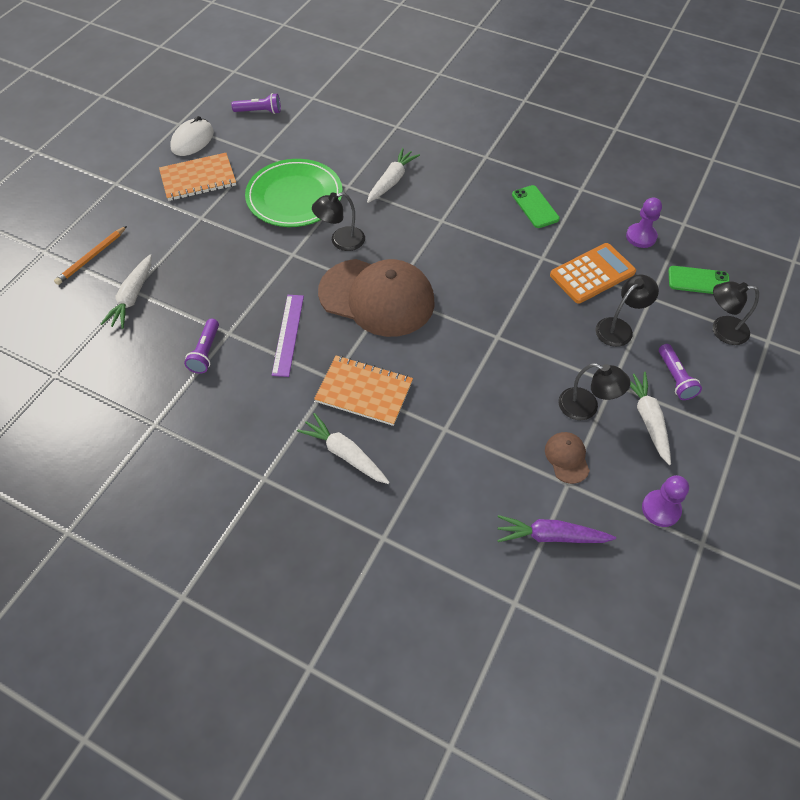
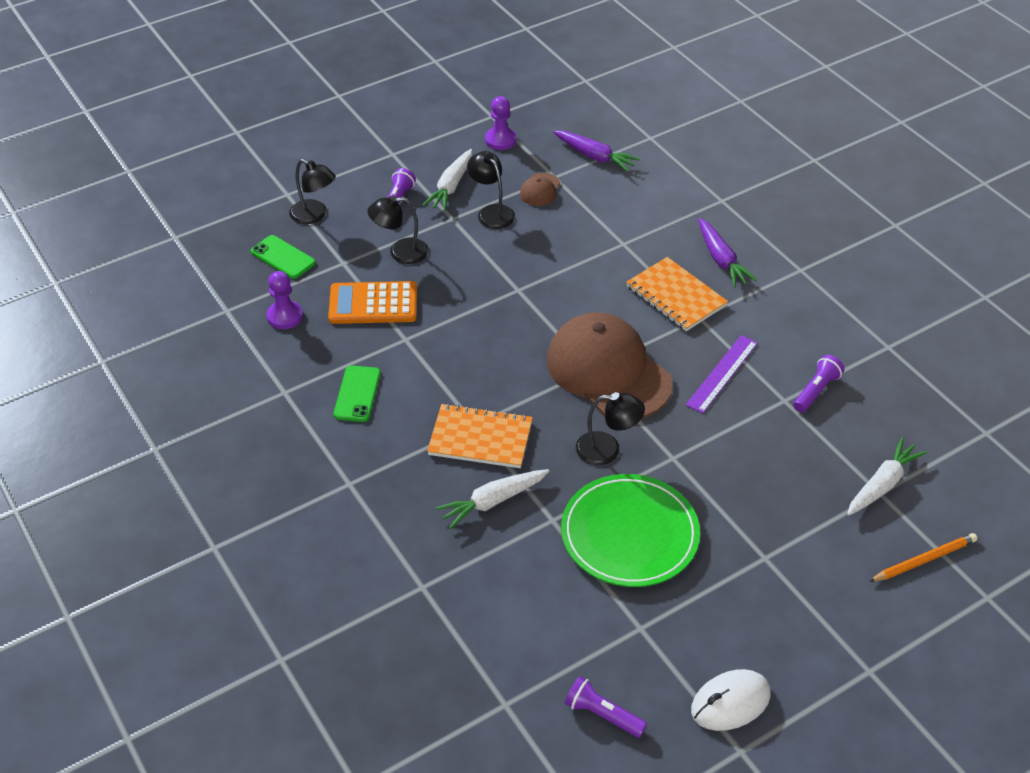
camera: 150 degrees left, 10 degrees down
orange notebook [159,153,236,201] -> orange notebook moved to [427,403,533,468]
white carrot [297,413,390,484] -> purple carrot [698,218,757,287]

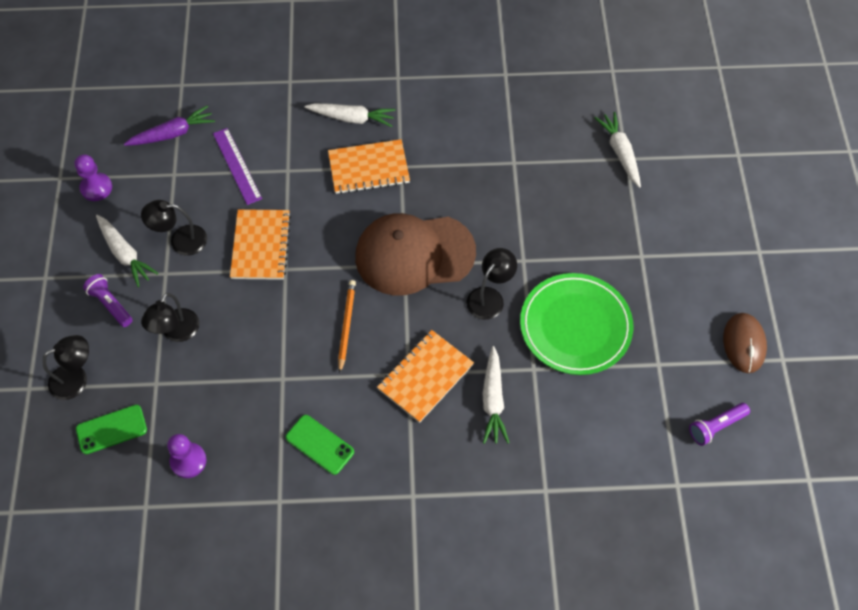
camera: 60 degrees left, 15 degrees up
orange calculator [328,281,417,324] -> none
brown cap [520,173,560,206] -> none
purple ruler [686,335,758,413] -> purple ruler moved to [213,128,262,205]
white mouse [691,669,771,731] -> brown mouse [723,313,767,373]
purple carrot [698,218,757,287] -> white carrot [305,103,396,127]
purple flashlight [793,355,844,412] -> none
orange pencil [869,533,978,582] -> orange pencil moved to [338,280,356,373]
none -> orange notebook [230,209,291,280]

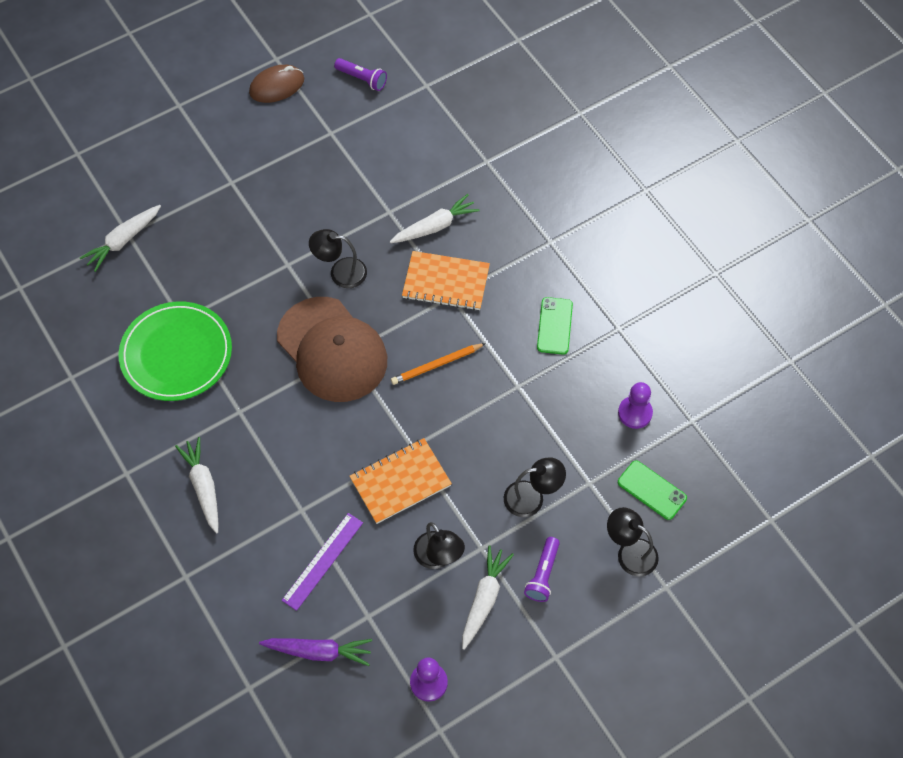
camera: 120 degrees left, 0 degrees up
purple carrot [124,105,215,146] -> purple carrot turned 150 degrees clockwise [259,638,372,666]
orange notebook [328,139,410,194] -> none
green plate [520,273,633,375] -> green plate moved to [119,301,232,401]

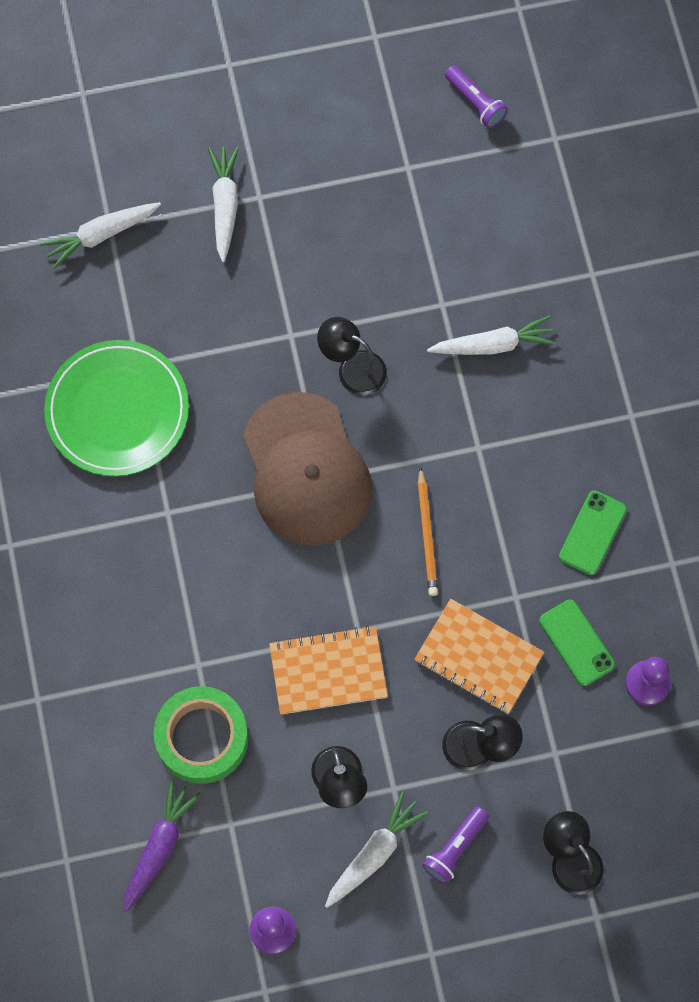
camera: 20 degrees right, 10 degrees up
white carrot [175,437,218,534] -> white carrot moved to [208,147,239,262]
brown mouse [249,65,304,103] -> none
purple carrot [259,638,372,666] -> purple carrot turned 90 degrees counterclockwise [124,780,201,912]
purple ruler [282,513,363,611] -> green tape [154,686,248,784]
orange pencil [391,343,486,385] -> orange pencil turned 90 degrees counterclockwise [418,466,438,596]
orange notebook [402,251,490,311] -> orange notebook moved to [415,599,544,714]
green phone [618,460,687,520] -> green phone moved to [539,599,615,686]

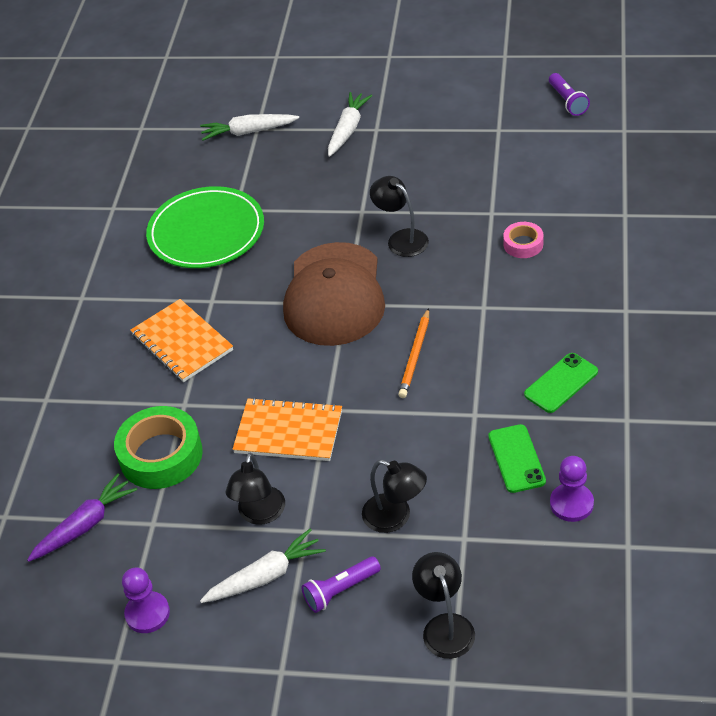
camera: 25 degrees right, 25 degrees down
orange notebook [415,599,544,714] -> orange notebook moved to [130,299,233,382]
white carrot [427,316,556,355] -> pink tape [503,222,543,258]

